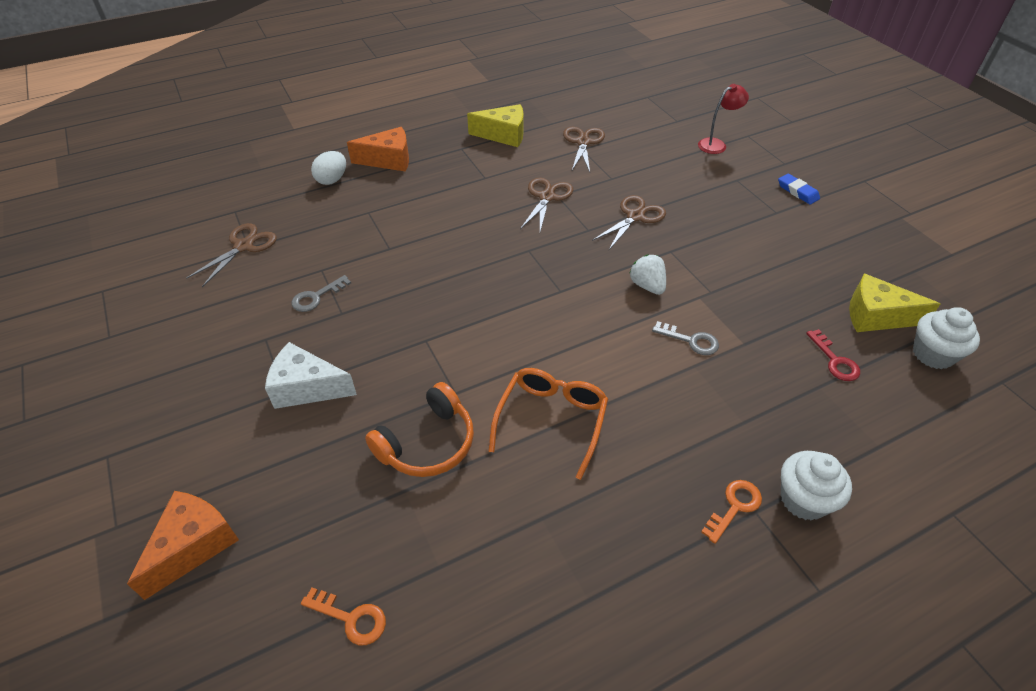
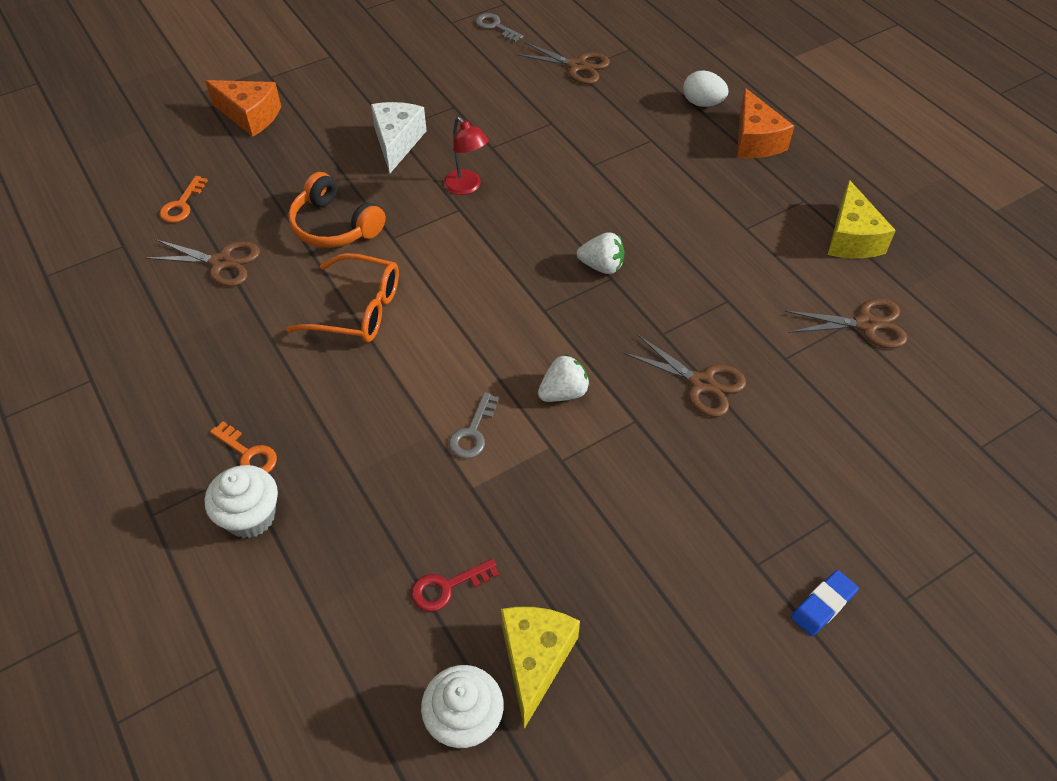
camera: 85 degrees right, 5 degrees up
grey key [291,275,351,312] -> grey key moved to [475,13,524,42]
brown scissors [520,178,574,231] -> brown scissors moved to [145,239,260,287]
red lamp [698,84,749,154] -> red lamp moved to [444,117,489,195]
none -> white strawberry [577,232,624,274]

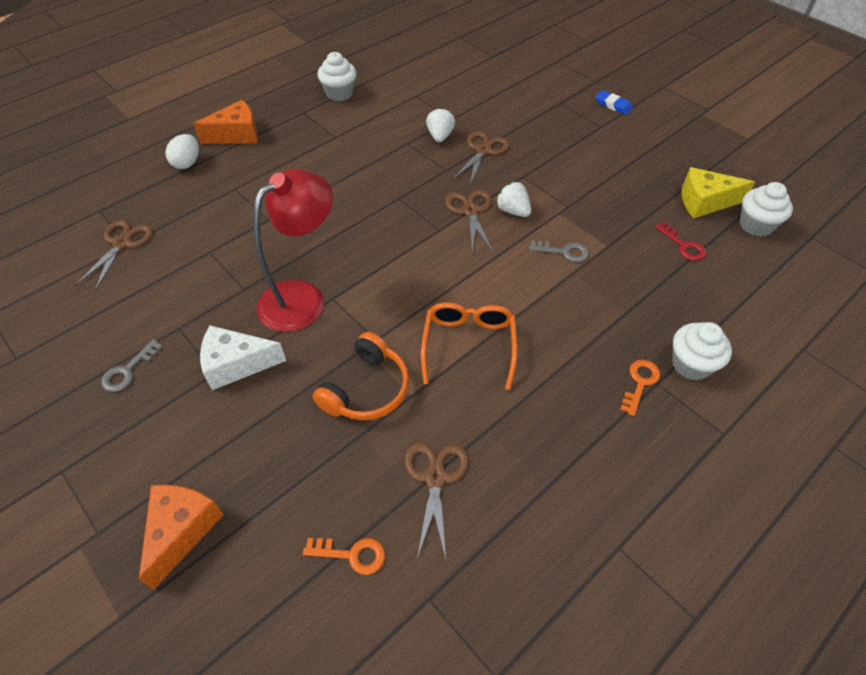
camera: 100 degrees left, 0 degrees up
red lamp [444,117,489,195] -> red lamp [253,169,333,332], size x1.89
grey key [475,13,524,42] -> grey key moved to [101,339,163,392]
white strawberry [577,232,624,274] -> white strawberry moved to [426,108,455,142]
brown scissors [785,299,907,348] -> brown scissors moved to [445,190,493,253]
yellow cheese [828,180,896,258] -> white cupcake [317,52,356,101]

